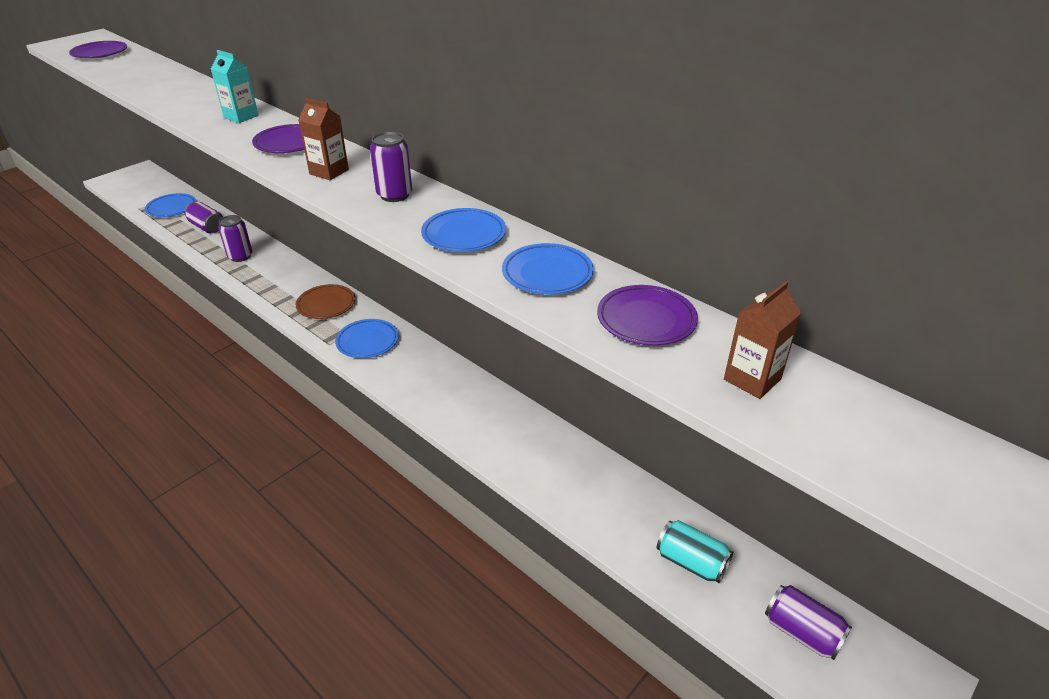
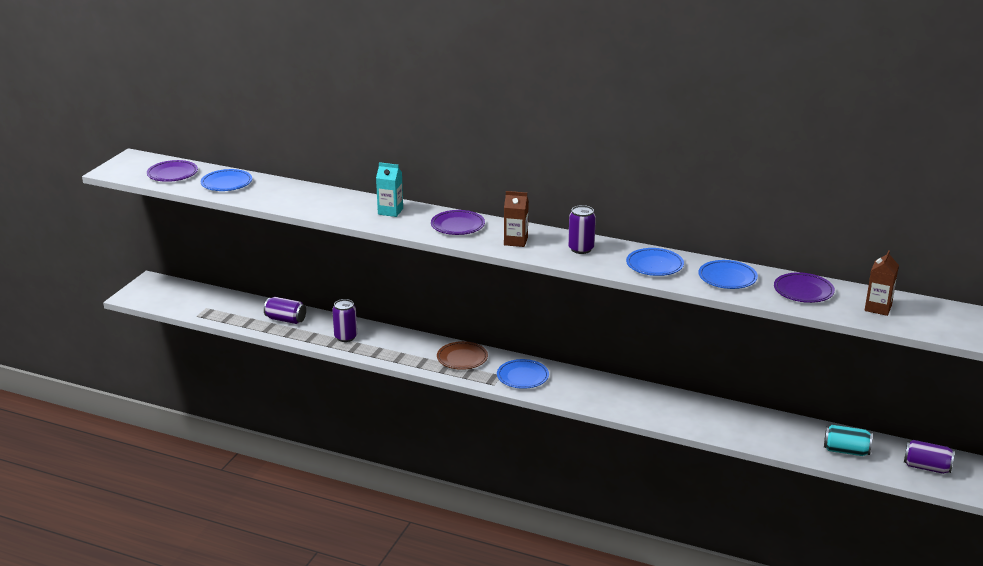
camera: 20 degrees left, 10 degrees down
blue plate [145,193,196,217] -> blue plate moved to [201,169,252,191]

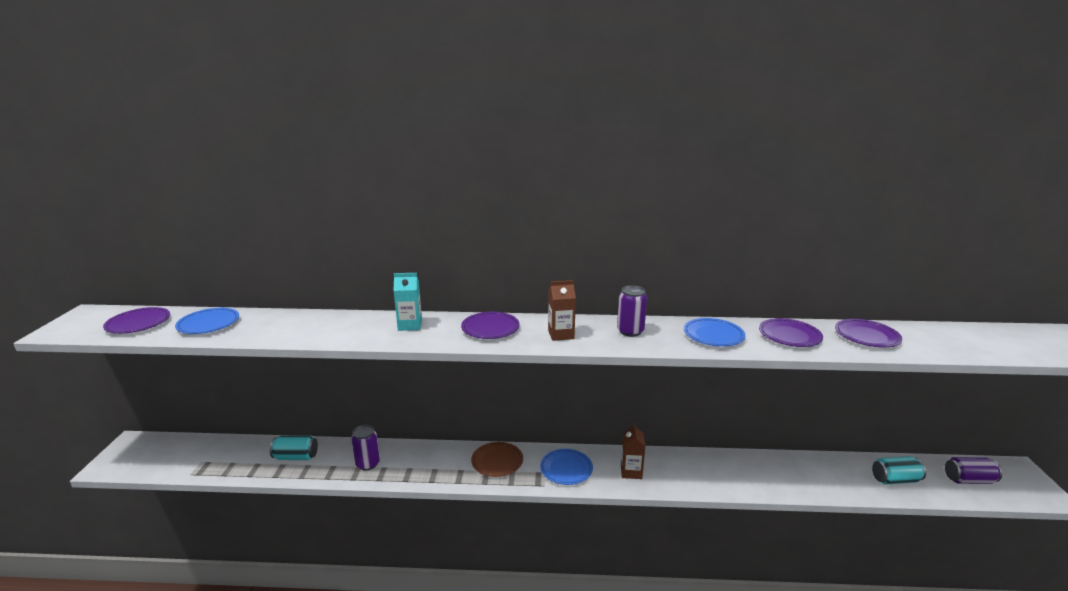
camera: 20 degrees left, 5 degrees down
purple can [264,297,306,324] -> turquoise can [270,435,318,460]
blue plate [698,260,758,289] -> purple plate [759,318,823,347]
brown carton [865,250,899,316] -> brown carton moved to [621,423,645,479]

